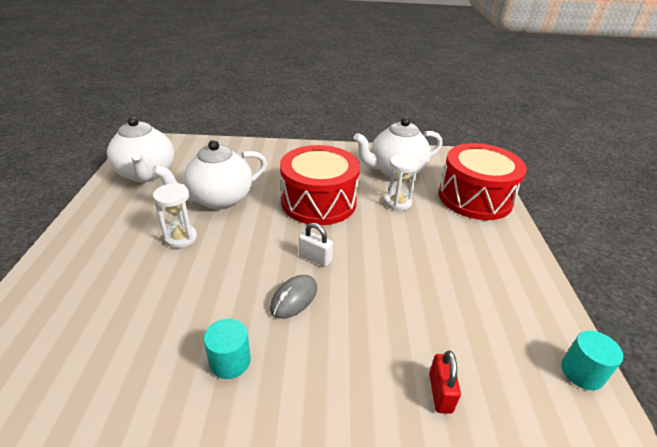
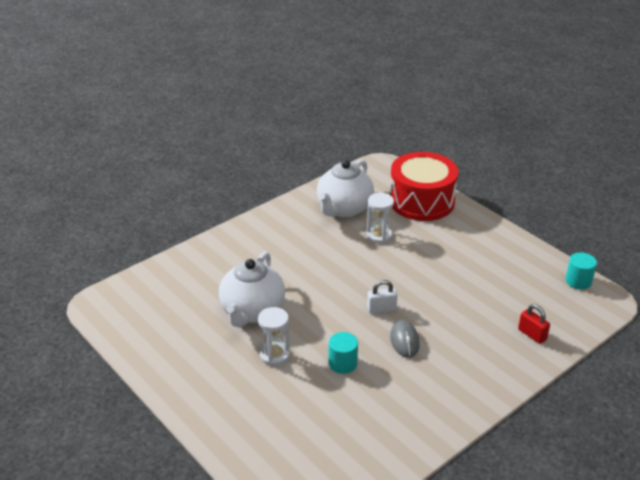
camera: 40 degrees left, 0 degrees up
white teapot [107,117,174,182] -> none
turquoise cylinder [204,319,251,379] -> turquoise cylinder moved to [329,332,358,374]
red drum [280,145,360,225] -> none

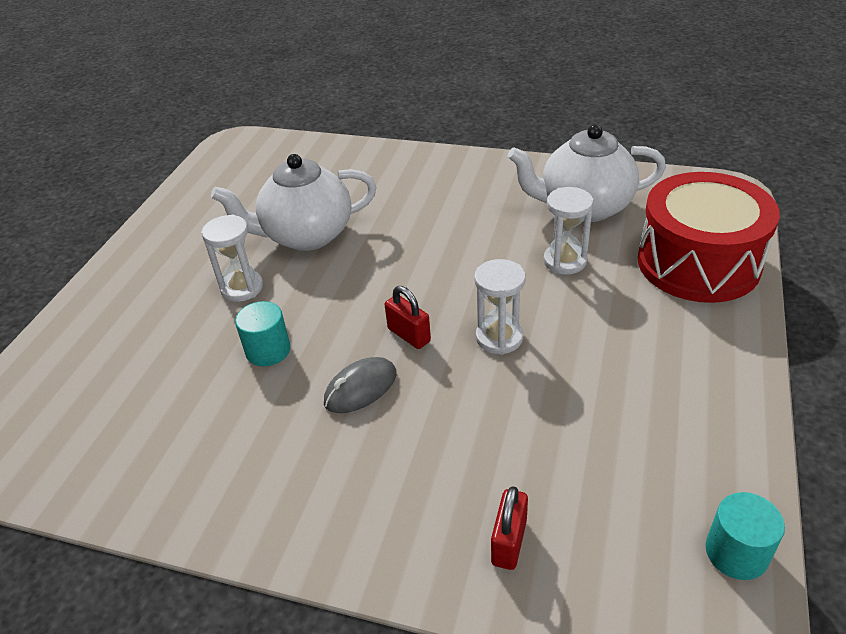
camera: 60 degrees right, 5 degrees up
white padlock [367,280,398,314] -> red padlock [385,286,431,349]
none -> white hourglass [474,259,526,355]

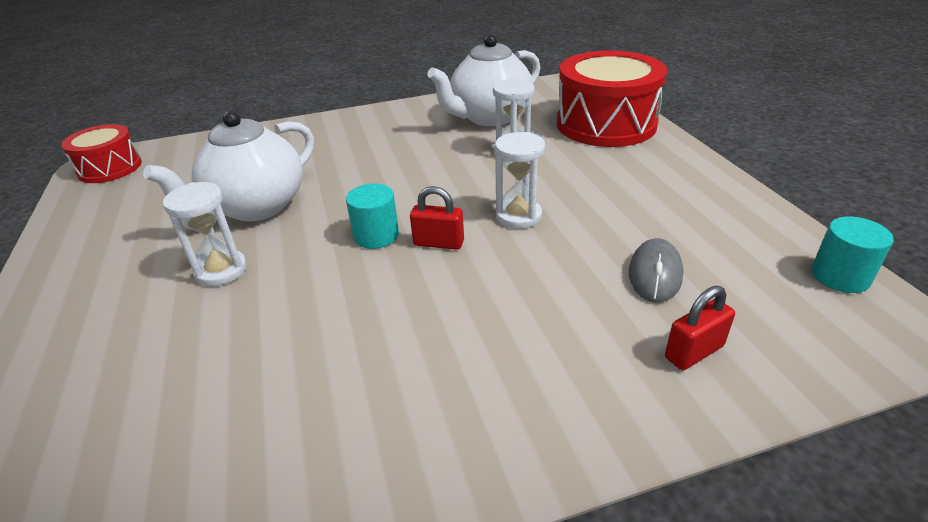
camera: 35 degrees left, 5 degrees down
turquoise cylinder [235,301,290,366] -> turquoise cylinder moved to [346,183,399,249]
grey mouse [324,357,397,413] -> grey mouse moved to [629,238,683,303]
red padlock [491,486,528,570] -> red padlock turned 75 degrees clockwise [665,286,735,370]
none -> red drum [61,124,142,183]

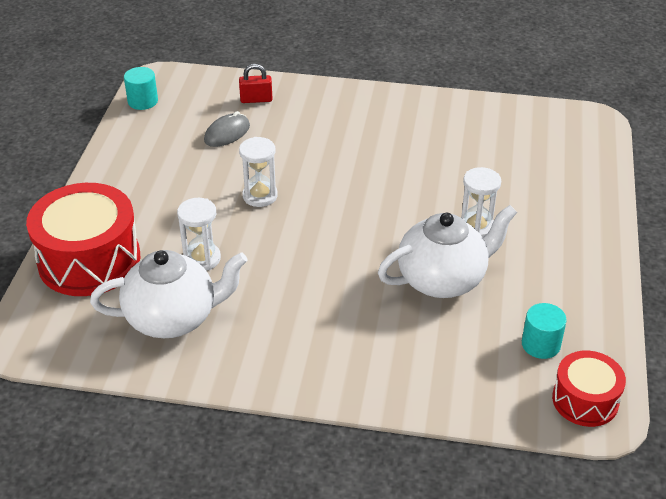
camera: 155 degrees left, 5 degrees up
turquoise cylinder [346,183,399,249] -> turquoise cylinder moved to [522,303,567,359]
red padlock [410,186,464,250] -> none

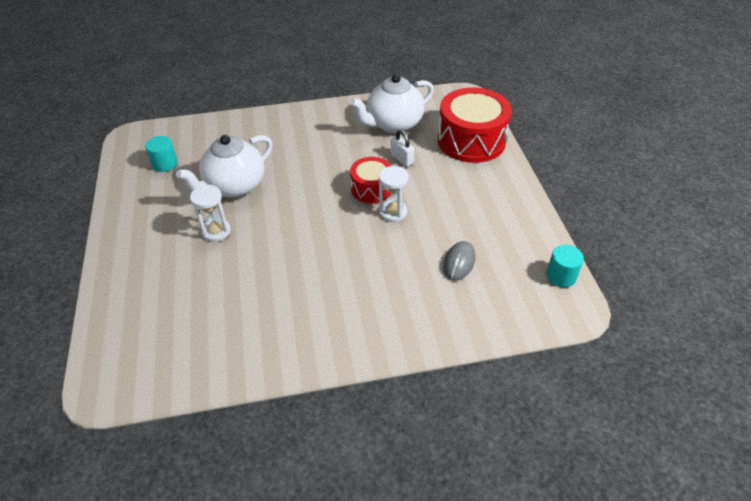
camera: 160 degrees right, 5 degrees up
white hourglass [177,198,221,271] -> white padlock [391,130,414,167]
red padlock [239,64,272,103] -> none
red drum [552,351,626,427] -> red drum moved to [350,157,391,203]

